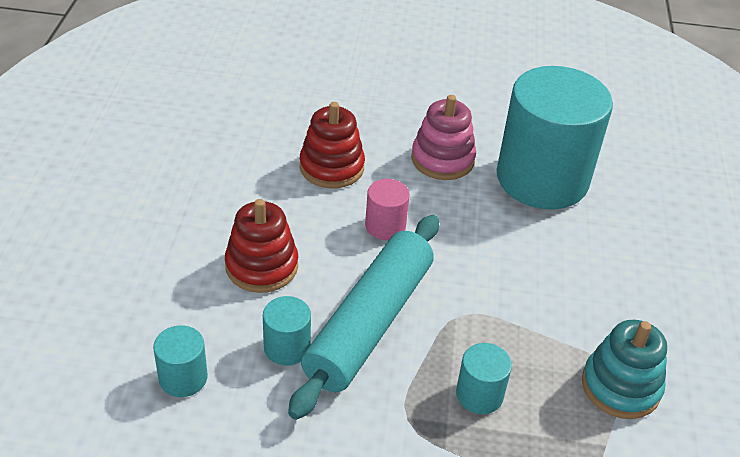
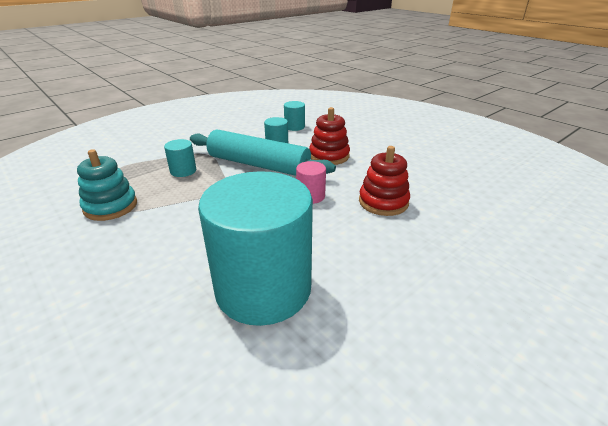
camera: 135 degrees right, 10 degrees down
turquoise rolling pin [288,215,439,420] -> turquoise rolling pin turned 45 degrees counterclockwise [190,130,336,176]
pink stacking toy [411,95,476,180] -> none

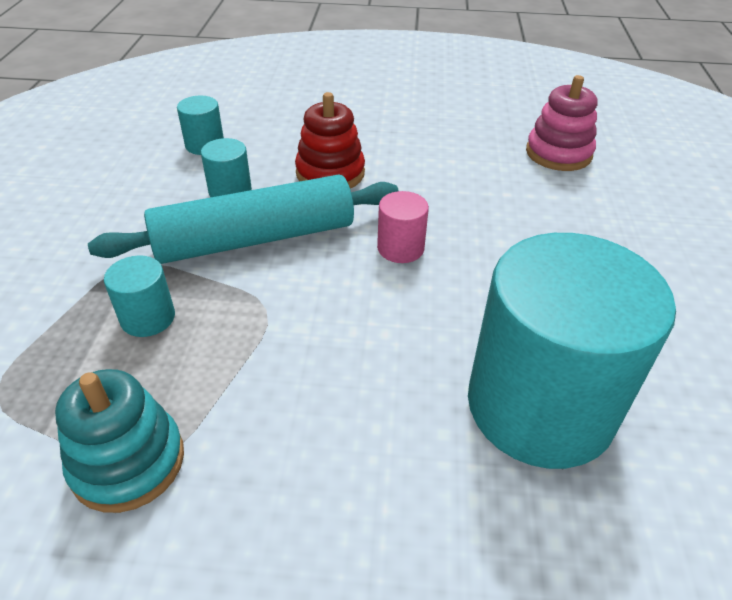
camera: 45 degrees left, 10 degrees up
red stacking toy [359,146,410,216] -> none
none -> pink stacking toy [526,75,597,171]

